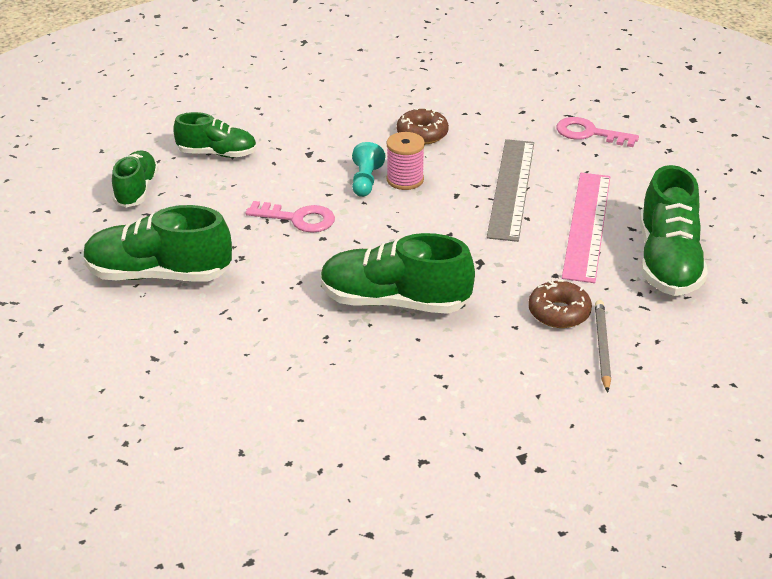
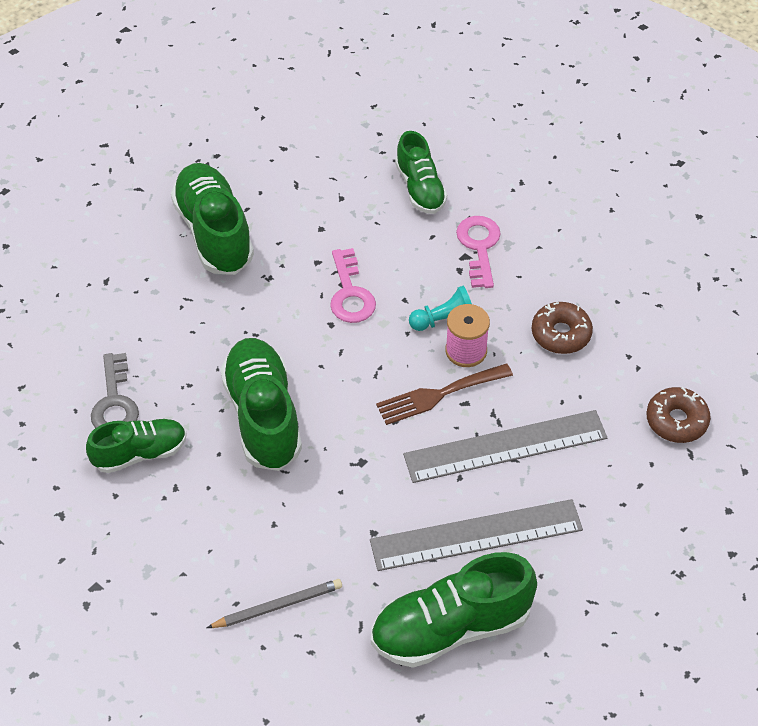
camera: 65 degrees right, 15 degrees up
green shoe [112,150,159,207] -> green shoe moved to [86,419,187,473]
brown donut [528,279,592,328] -> brown donut moved to [646,387,711,443]
pink key [556,117,639,147] -> pink key moved to [456,216,501,288]
pink ruler [562,173,610,283] -> grey ruler [370,499,583,571]
none -> grey key [91,353,139,428]
none -> brown fork [376,363,513,425]

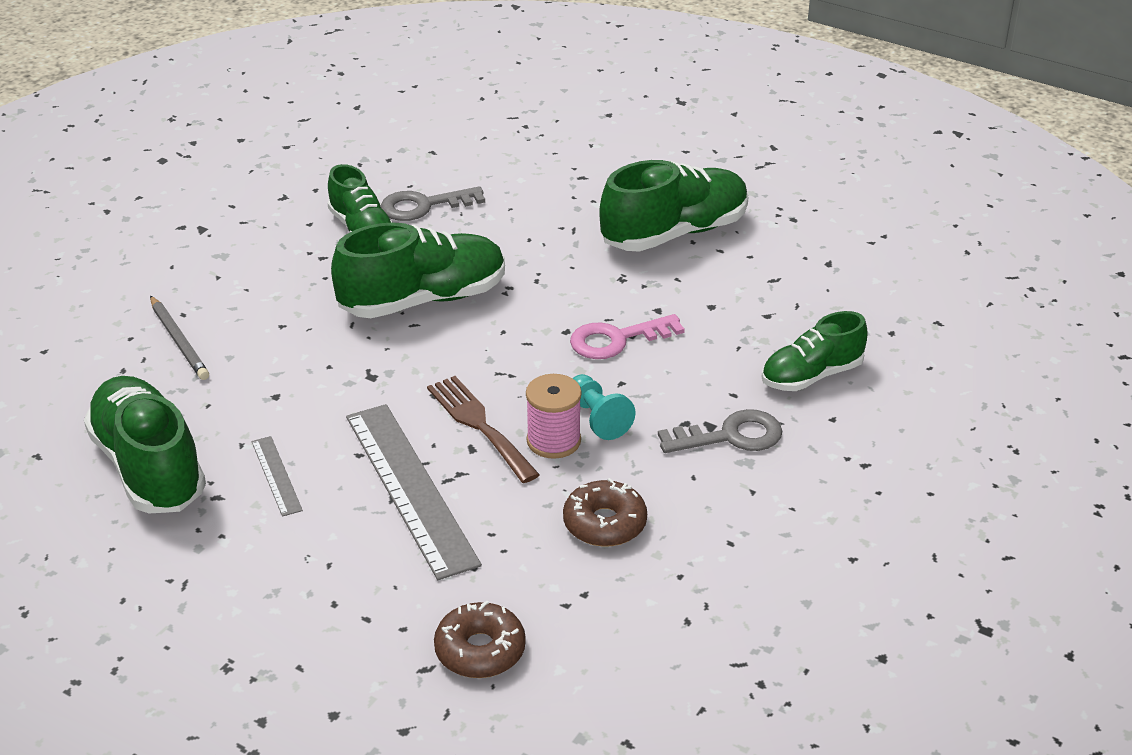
camera: 80 degrees right, 15 degrees down
grey ruler [370,499,583,571] -> grey ruler [251,436,303,517], size x0.46
pink key [456,216,501,288] -> grey key [658,409,782,453]

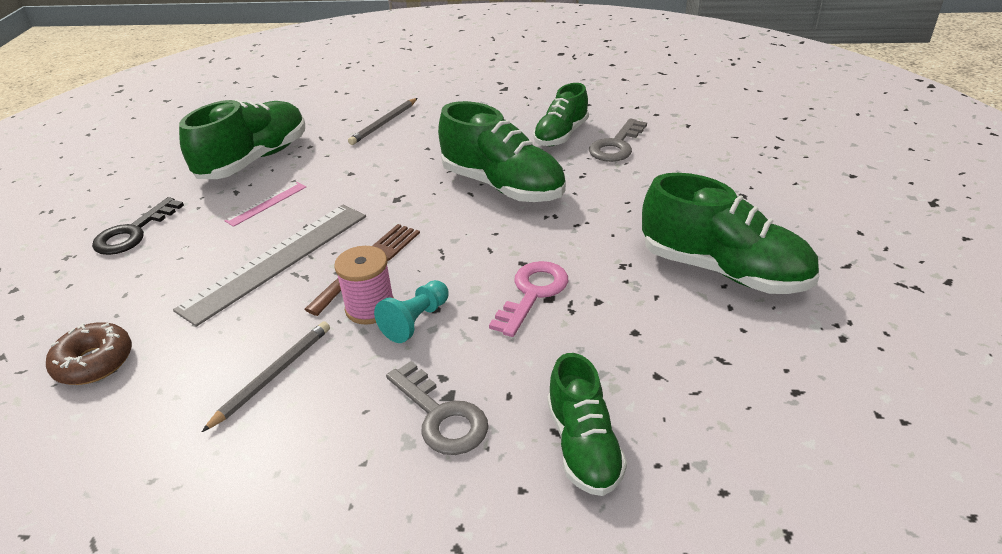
camera: 65 degrees right, 0 degrees up
grey ruler [251,436,303,517] -> pink ruler [225,182,306,227]
grey key [381,186,485,221] -> grey key turned 105 degrees counterclockwise [589,118,647,162]
brown donut [563,478,647,547] -> grey pencil [202,321,330,432]
pink key [570,314,685,359] -> pink key turned 75 degrees clockwise [489,261,568,337]
green shoe [761,311,867,391] -> green shoe turned 135 degrees counterclockwise [547,353,627,496]
none -> black key [92,197,184,255]

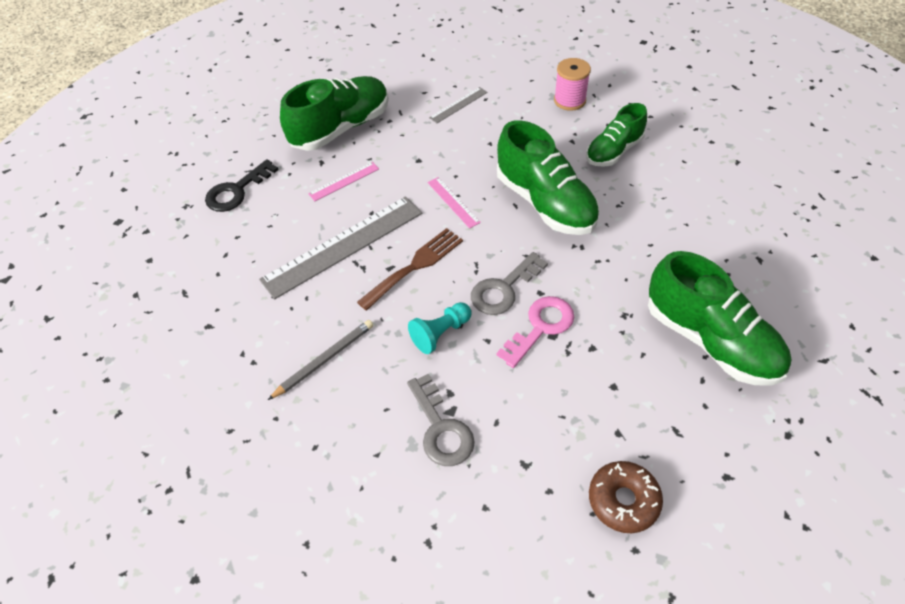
camera: 15 degrees right, 15 degrees up
brown donut [46,322,132,385] -> brown donut moved to [589,461,663,533]
pink spool [334,246,394,325] -> pink spool moved to [554,58,591,111]
grey pencil [348,98,418,145] -> grey ruler [429,87,487,123]
green shoe [547,353,627,496] -> none
grey key [589,118,647,162] -> grey key moved to [471,252,548,315]
none -> pink ruler [427,177,481,229]

